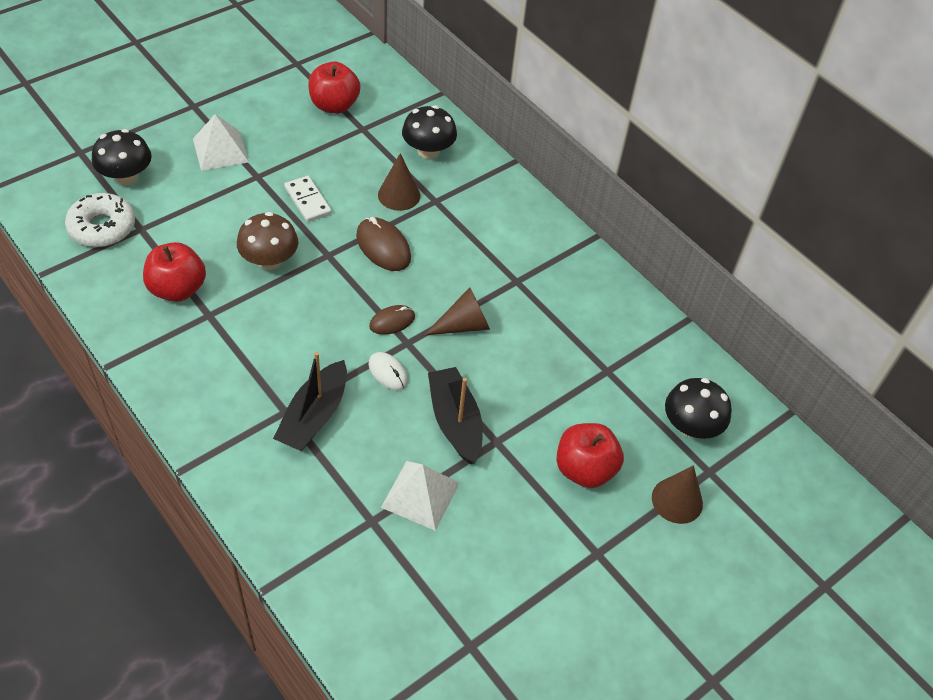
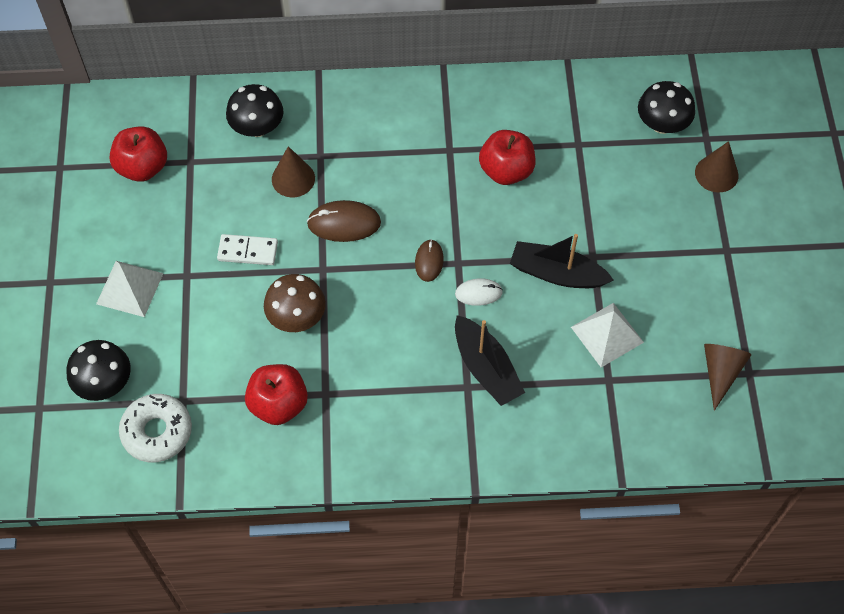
camera: 50 degrees left, 10 degrees up
brown cone [424,287,490,335] -> brown cone moved to [704,344,752,411]
red apple [556,423,624,488] -> red apple moved to [479,130,536,185]

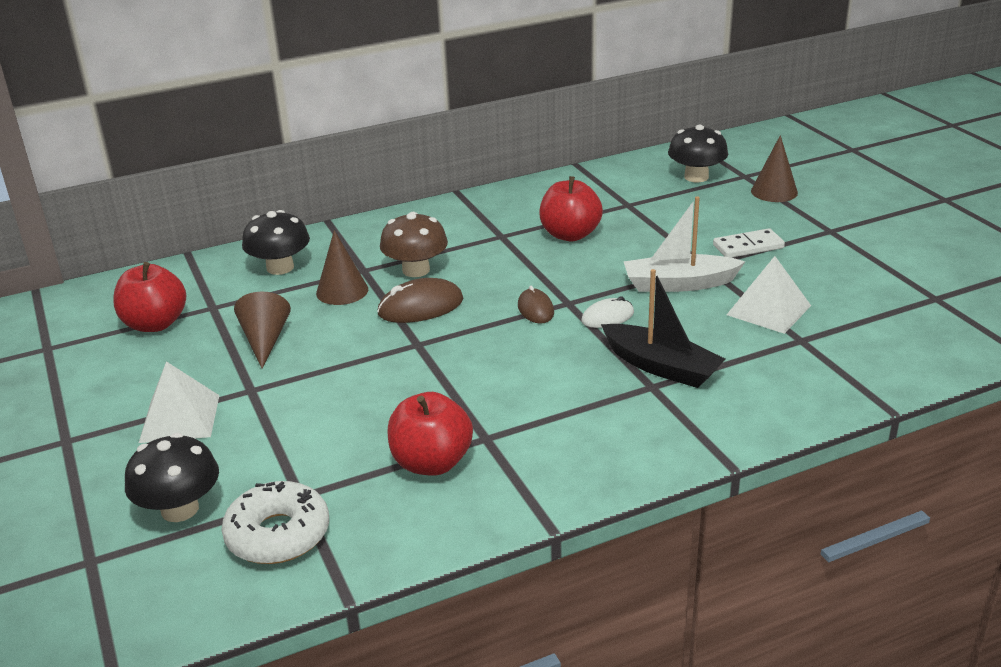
camera: 20 degrees left, 30 degrees down
white domino [217,234,278,265] -> white domino moved to [713,228,785,258]
brown mushroom [264,274,326,332] -> brown mushroom moved to [380,212,448,277]
black boat [510,234,614,288] -> white boat [624,197,745,292]
brown cone [704,344,752,411] -> brown cone moved to [234,292,291,369]

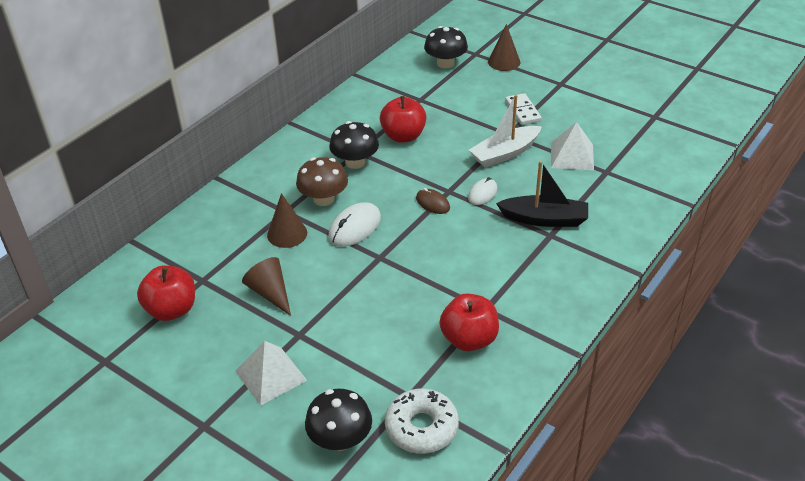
camera: 30 degrees left, 10 degrees up
black mushroom [242,210,310,275] -> black mushroom moved to [329,121,379,169]
brown mouse [377,278,463,323] -> white mouse [328,202,381,247]
white domino [713,228,785,258] -> white domino turned 60 degrees counterclockwise [505,93,542,125]

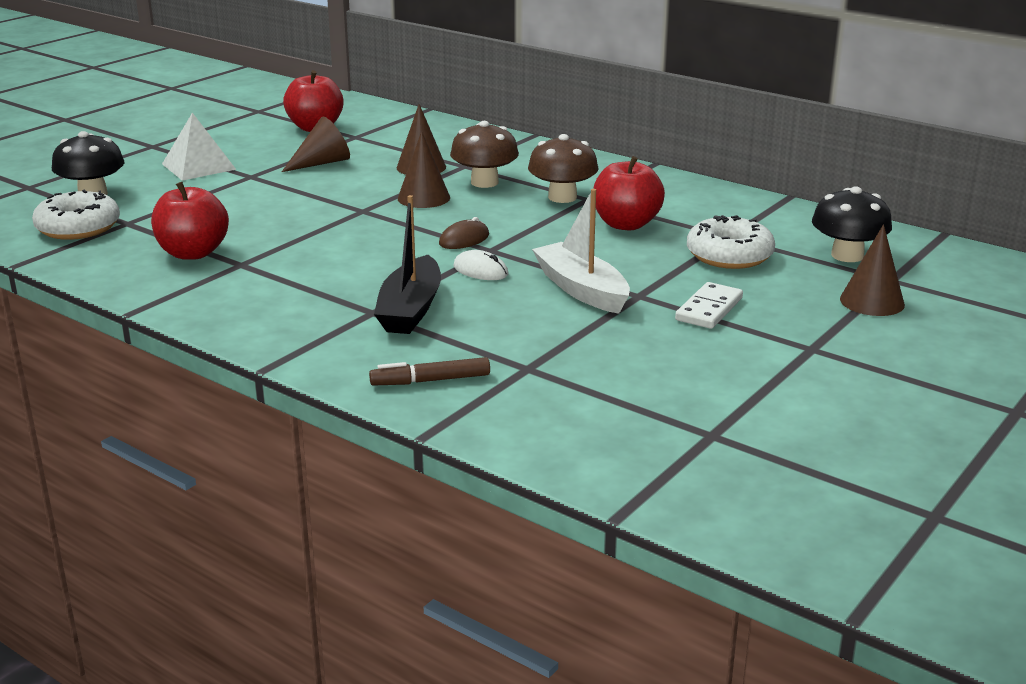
camera: 90 degrees right, 15 degrees down
white mouse [328,202,381,247] -> brown cone [398,131,450,208]
black mushroom [329,121,379,169] -> brown mushroom [528,134,599,203]
white domino [505,93,542,125] -> white domino turned 45 degrees counterclockwise [675,282,743,329]
white pyramid [551,122,594,170] -> none
none -> brown marker [369,357,490,386]
none -> white donut [687,215,775,269]

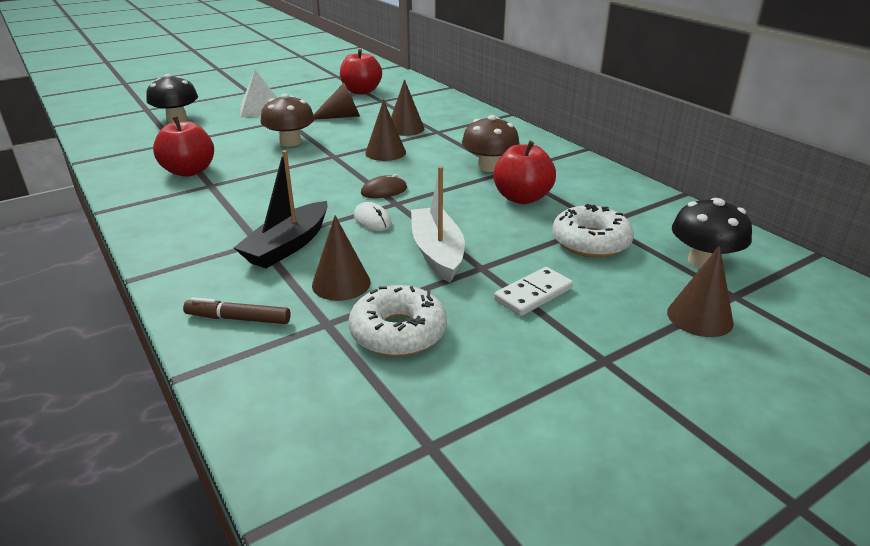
camera: 20 degrees right, 5 degrees up
white donut [32,190,120,240] -> white donut moved to [349,285,447,357]
brown mushroom [450,121,519,188] -> brown mushroom moved to [260,94,315,147]
none -> brown cone [312,215,371,301]

